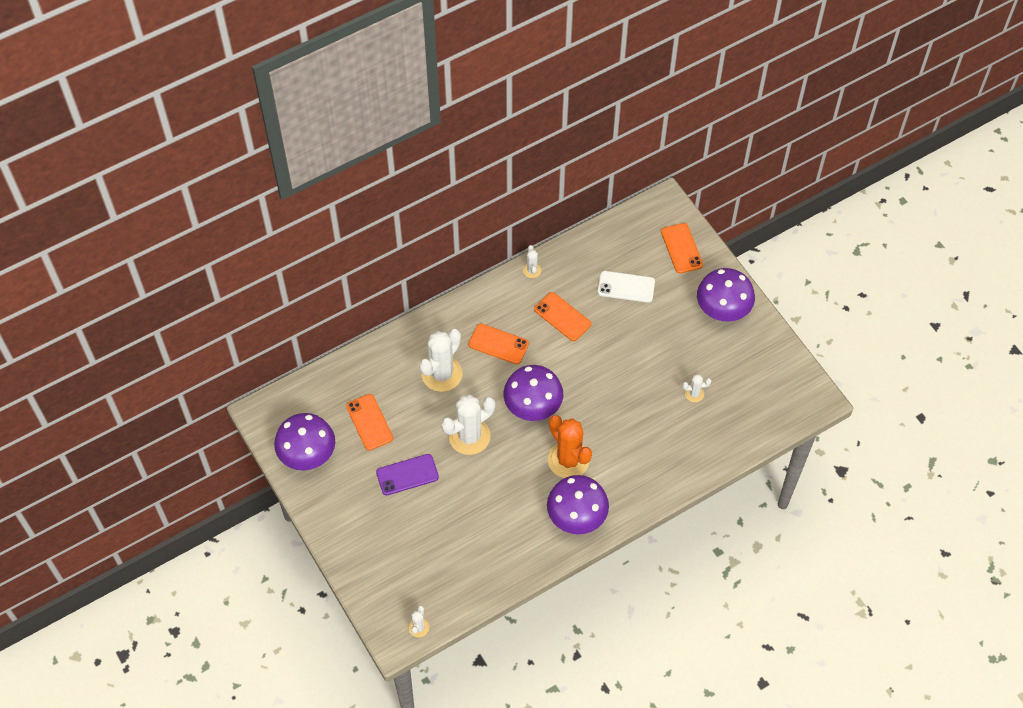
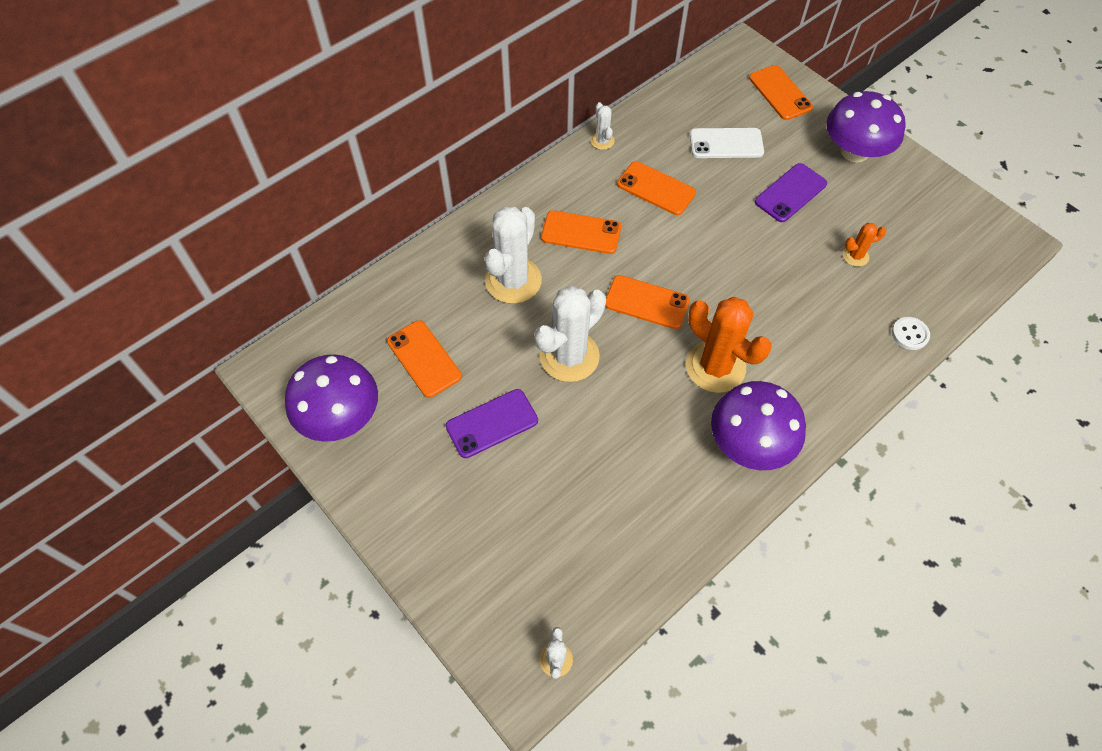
camera: 10 degrees left, 0 degrees up
purple mushroom [503,365,563,421] -> orange phone [605,275,690,329]
white cactus [682,374,711,402] -> orange cactus [843,223,887,267]
none -> purple phone [755,163,827,222]
none -> white button [892,317,930,350]

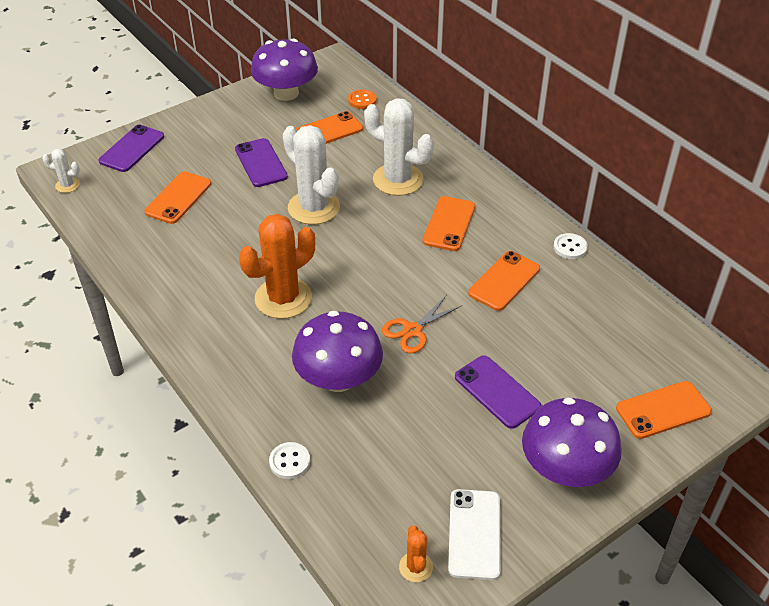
camera: 95 degrees right, 15 degrees down
white cactus [591,102,615,150] -> white button [553,233,588,259]
orange phone [605,275,690,329] -> orange phone moved to [144,171,211,224]
white phone [690,128,764,158] -> white phone moved to [448,489,501,580]
purple mushroom [711,381,806,470] -> purple mushroom moved to [292,311,383,392]
orange cactus [843,223,887,267] -> orange cactus moved to [399,525,433,582]
none -> purple phone [99,125,164,172]
none -> orange button [348,89,377,109]
none -> orange scissors [382,296,462,353]

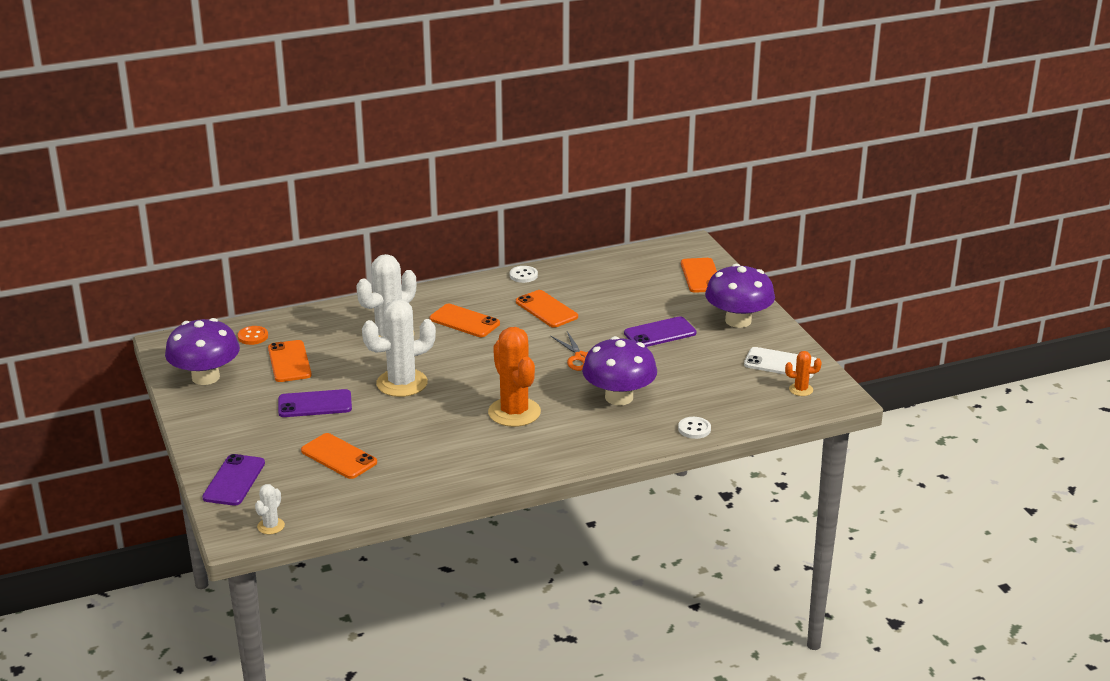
camera: 75 degrees left, 15 degrees down
purple phone [99,125,164,172] -> purple phone turned 60 degrees clockwise [202,454,265,506]

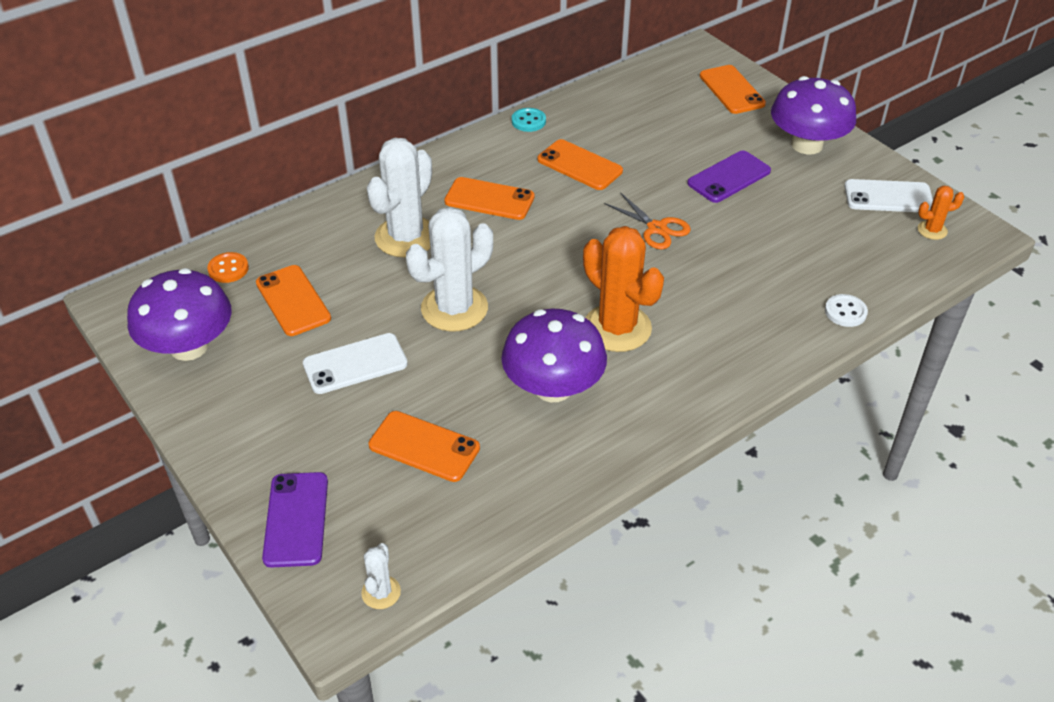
camera: 15 degrees left, 15 degrees up
purple phone [278,389,352,417] -> white phone [303,333,408,394]
white button [510,266,538,283] -> turquoise button [512,108,546,132]
purple mushroom [582,336,657,405] -> purple mushroom moved to [501,309,607,402]

